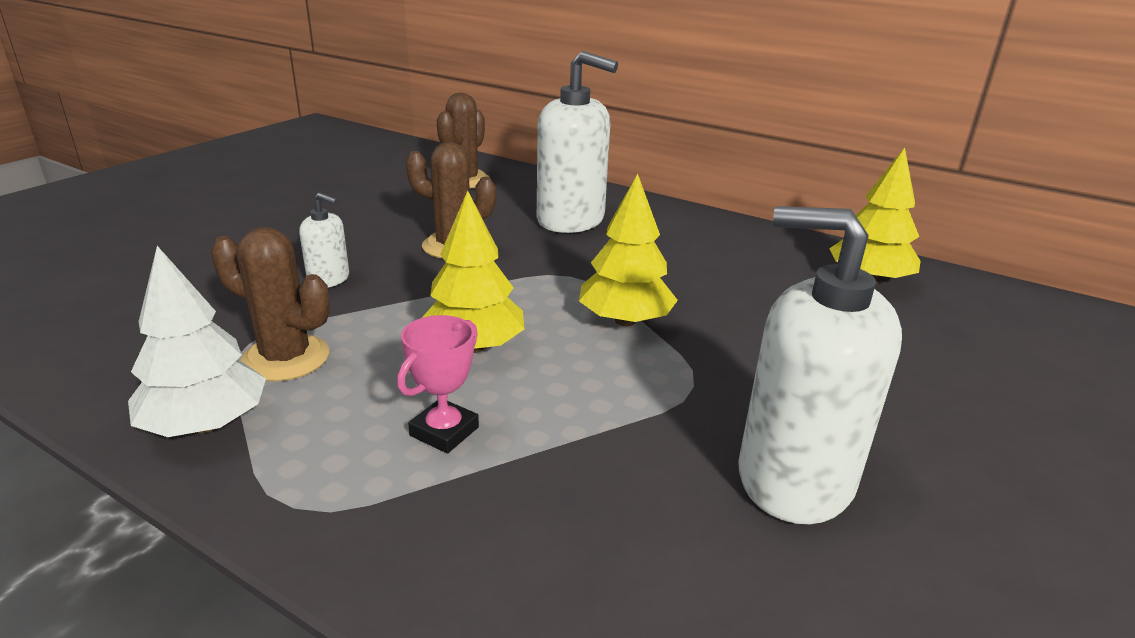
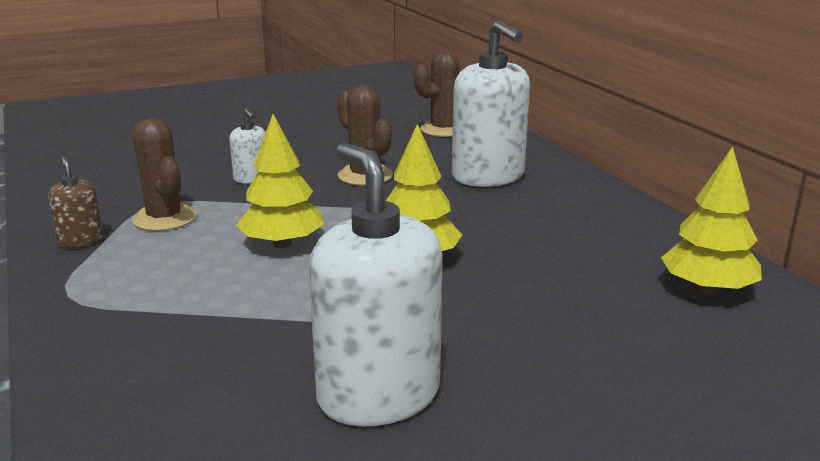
camera: 35 degrees right, 5 degrees down
white tree [128,246,266,437] -> brown soap dispenser [48,156,103,248]
pink trophy [397,315,479,453] -> none

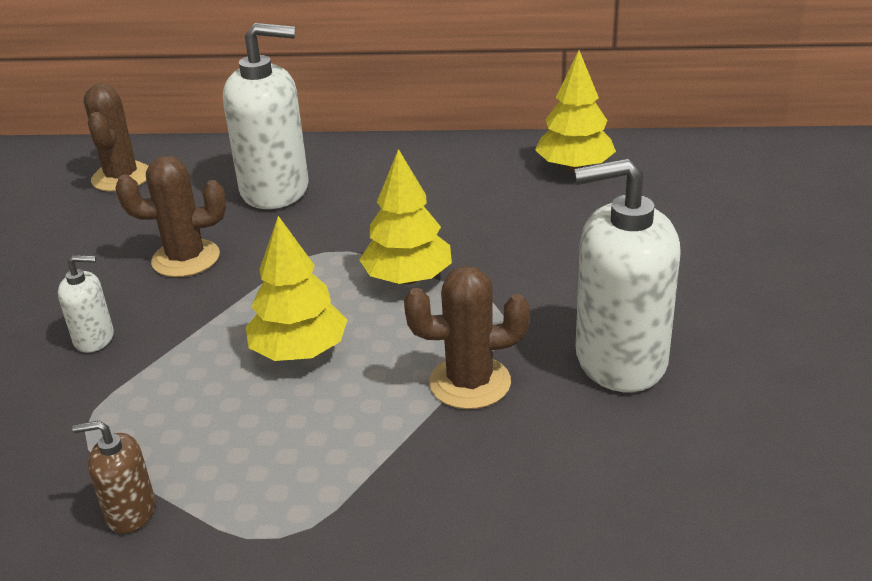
camera: 60 degrees left, 10 degrees up
brown cactus [132,118,196,231] -> brown cactus moved to [404,266,530,409]

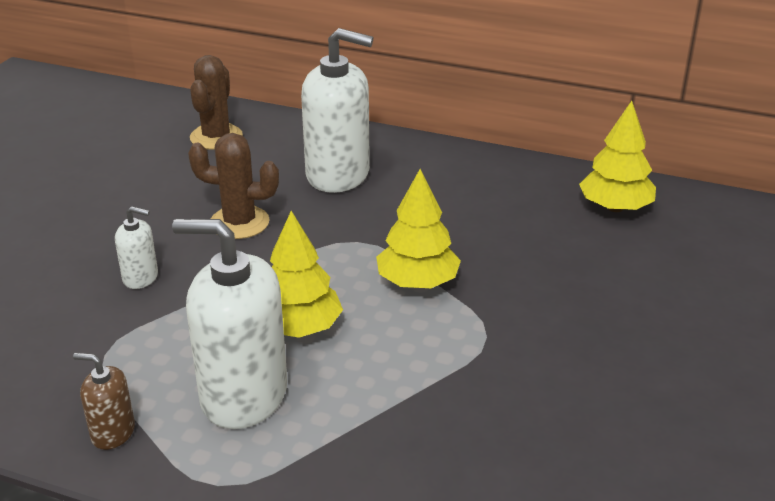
camera: 15 degrees right, 0 degrees up
brown cactus [404,266,530,409] -> none
white soap dispenser [574,158,681,392] -> white soap dispenser moved to [172,219,287,429]

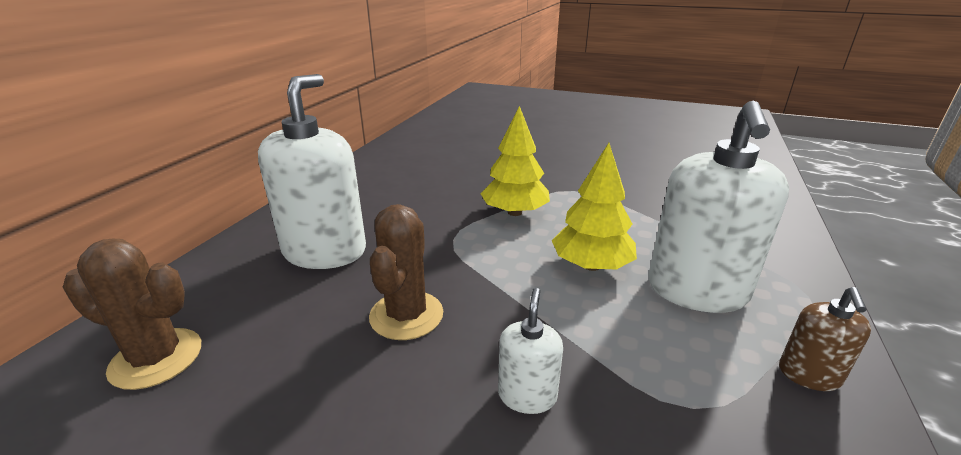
camera: 90 degrees left, 5 degrees down
yellow tree [579,101,656,212] -> none

